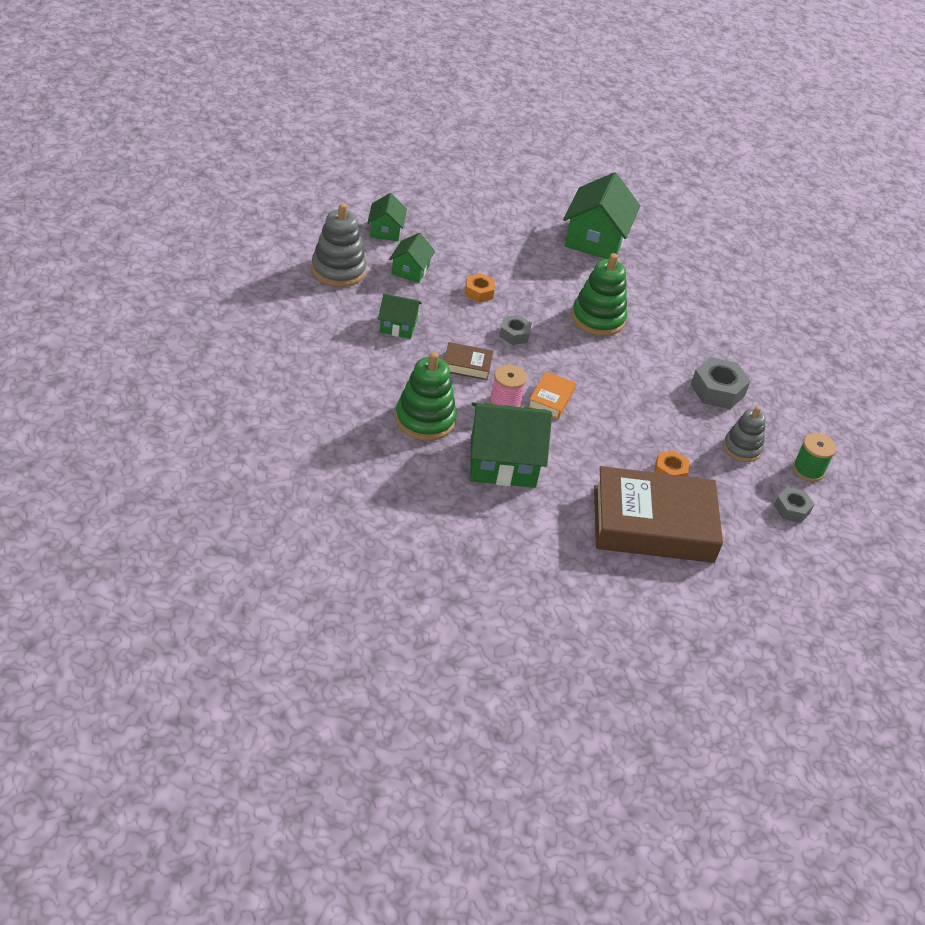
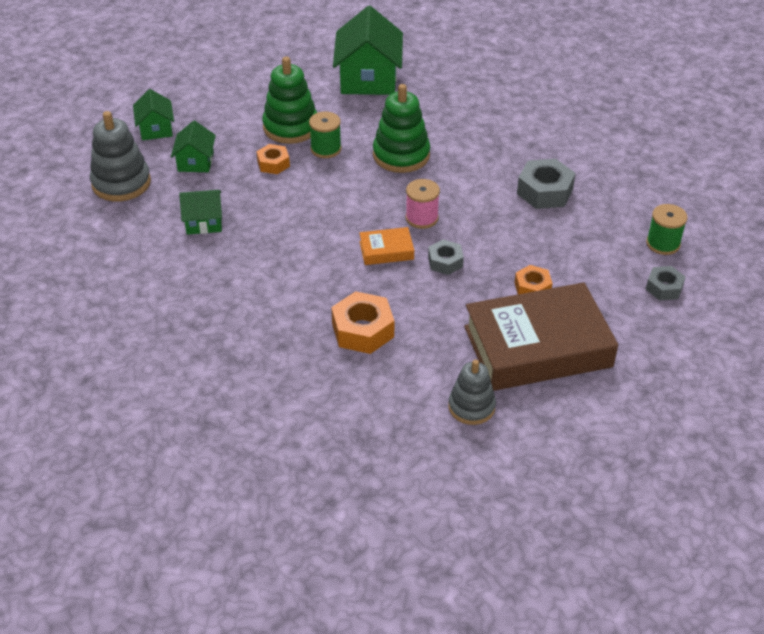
camera: 10 degrees left, 0 degrees up
green stacking toy [395,352,457,441] -> green stacking toy moved to [262,57,317,144]
brown book [444,342,493,380] -> none
green house [470,402,552,488] -> orange nut [331,291,394,354]
pink spool [489,365,527,407] -> pink spool moved to [406,179,440,229]
grey nut [499,315,532,345] -> grey nut moved to [428,240,464,275]
orange book [528,372,576,419] -> orange book turned 75 degrees clockwise [359,227,414,265]
grey stacking toy [723,406,766,462] -> grey stacking toy moved to [448,359,496,425]
none -> green spool [309,112,341,158]

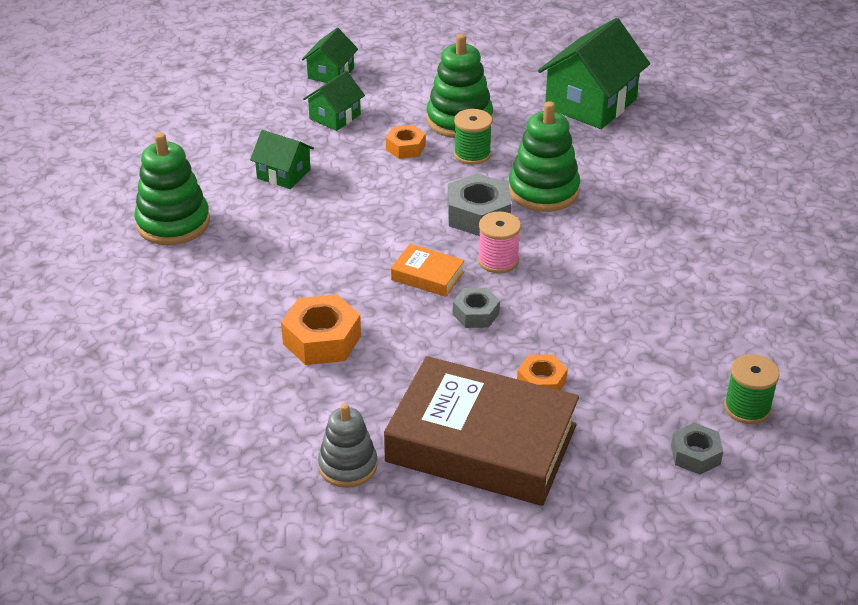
camera: 35 degrees right, 5 degrees down
grey stacking toy [90,111,151,201] -> none
grey nut [517,159,576,209] -> grey nut moved to [448,173,511,236]
none -> green stacking toy [134,132,210,245]

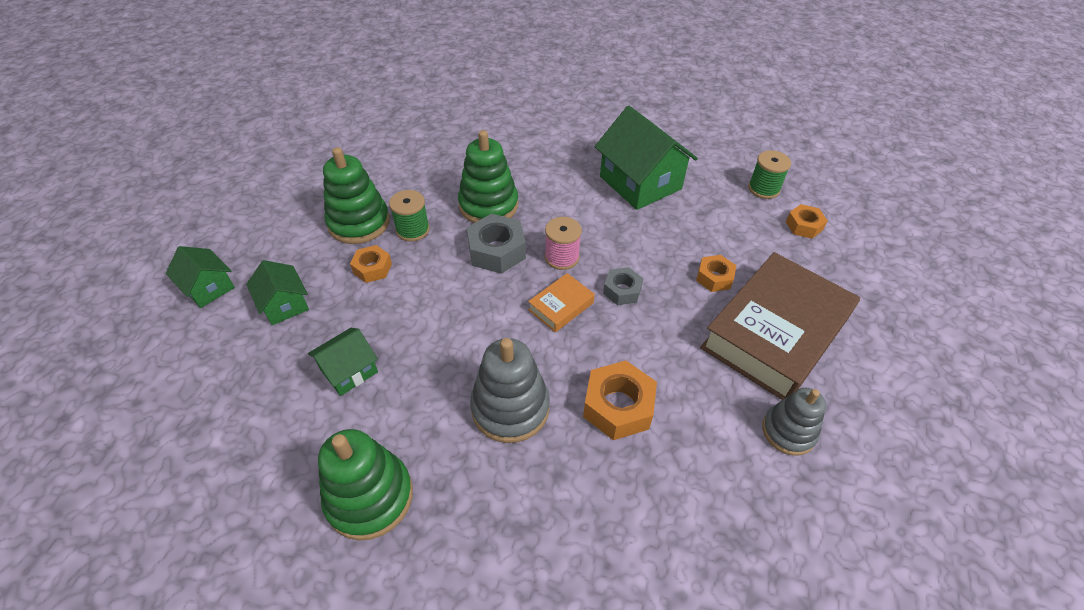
camera: 70 degrees left, 10 degrees up
green house [538,18,650,129] -> green house moved to [595,106,698,210]
grey nut [671,423,723,475] -> orange nut [786,204,828,239]
none -> grey stacking toy [470,338,550,443]

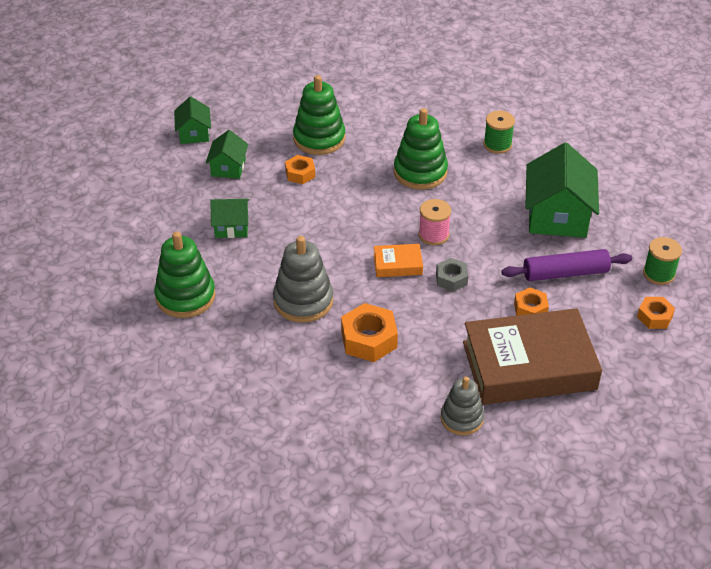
camera: 40 degrees right, 5 degrees down
green spool [389,190,430,242] -> green spool moved to [484,111,515,154]
grey nut [467,214,526,274] -> none
none -> purple rolling pin [501,249,632,281]

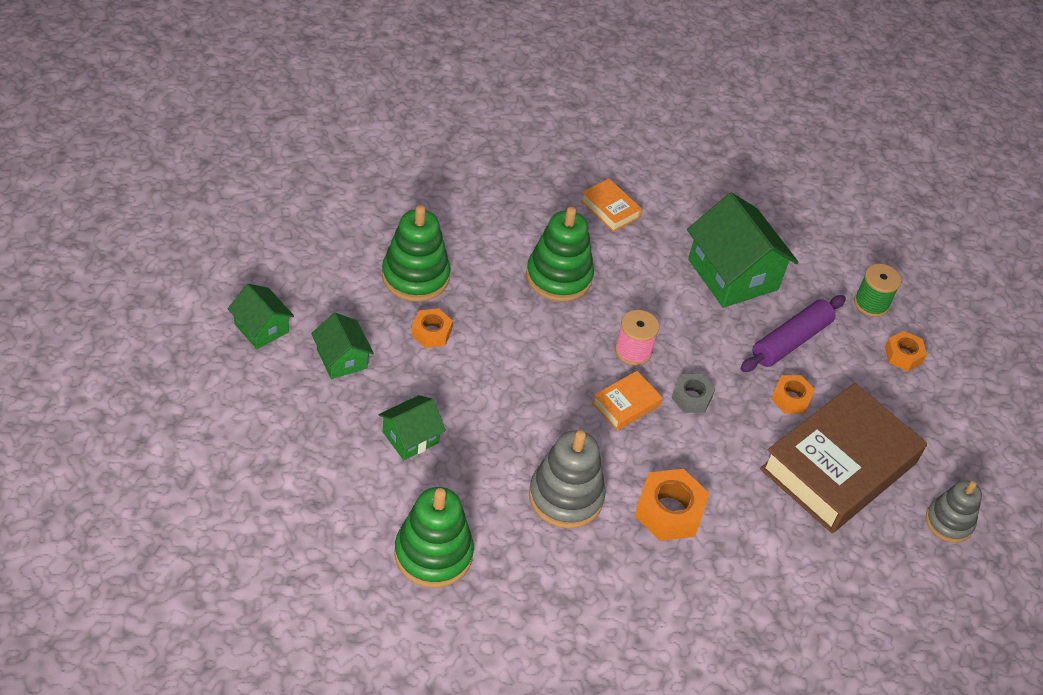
camera: 40 degrees left, 5 degrees up
grey stacking toy [441,377,484,435] -> grey stacking toy moved to [926,480,982,543]
green spool [484,111,515,154] -> orange book [581,179,642,232]

